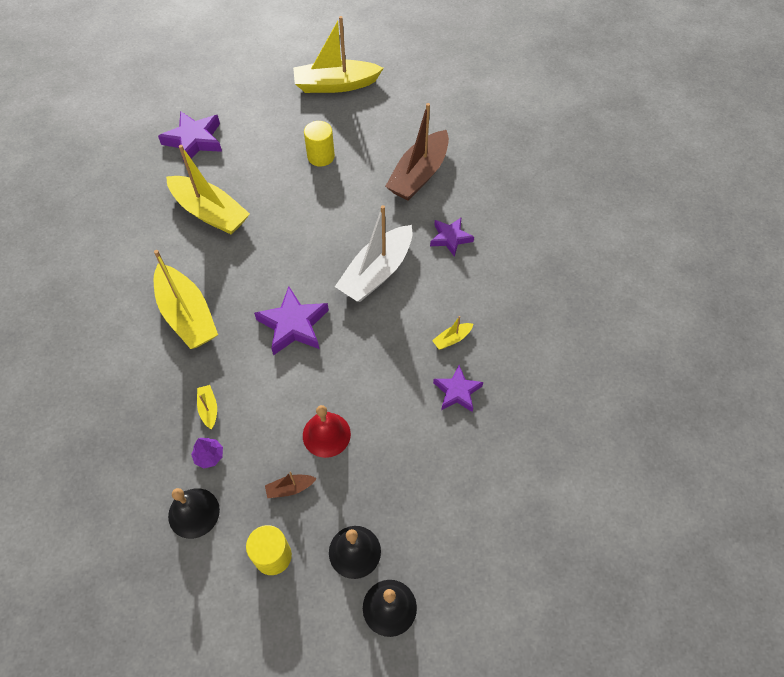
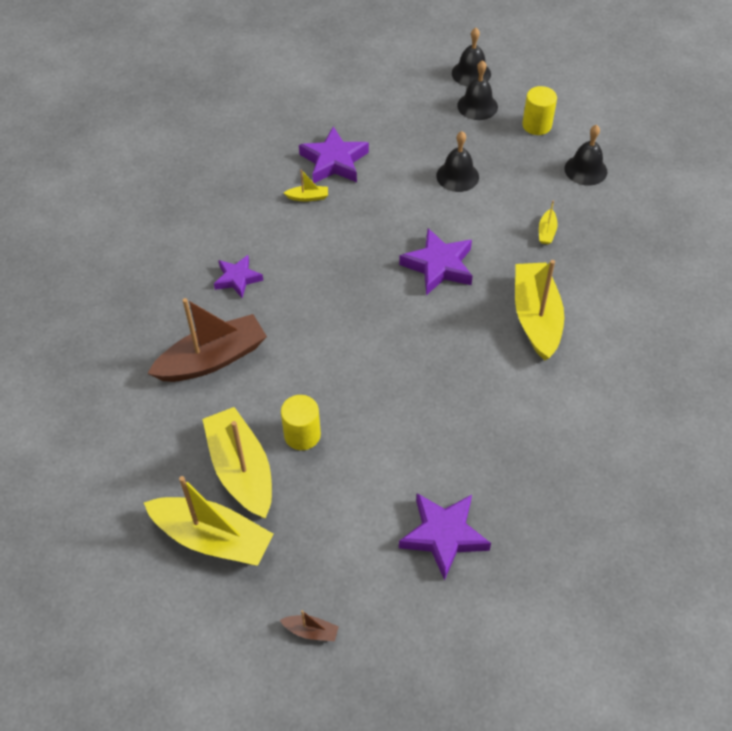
camera: 150 degrees left, 5 degrees down
yellow boat [166,145,250,235] -> yellow boat moved to [202,407,272,518]
purple tree [191,438,223,468] -> none
brown boat [265,472,317,498] -> brown boat moved to [280,610,339,641]
red bell [303,405,351,458] -> black bell [436,131,479,192]
white boat [335,205,412,302] -> none
purple star [433,365,483,412] -> purple star [299,127,369,183], size x1.55

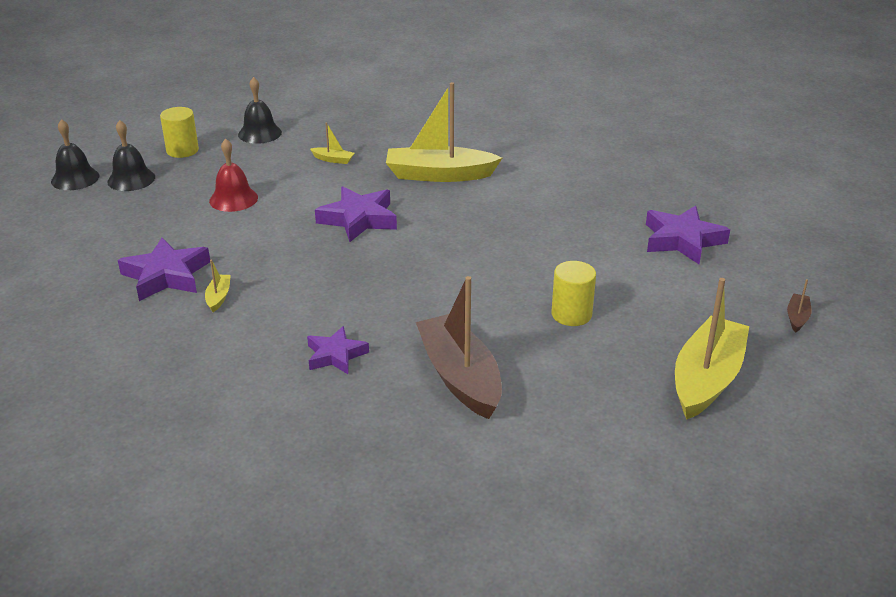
camera: 85 degrees left, 20 degrees down
yellow boat [202,407,272,518] -> none
black bell [436,131,479,192] -> red bell [209,138,258,212]

